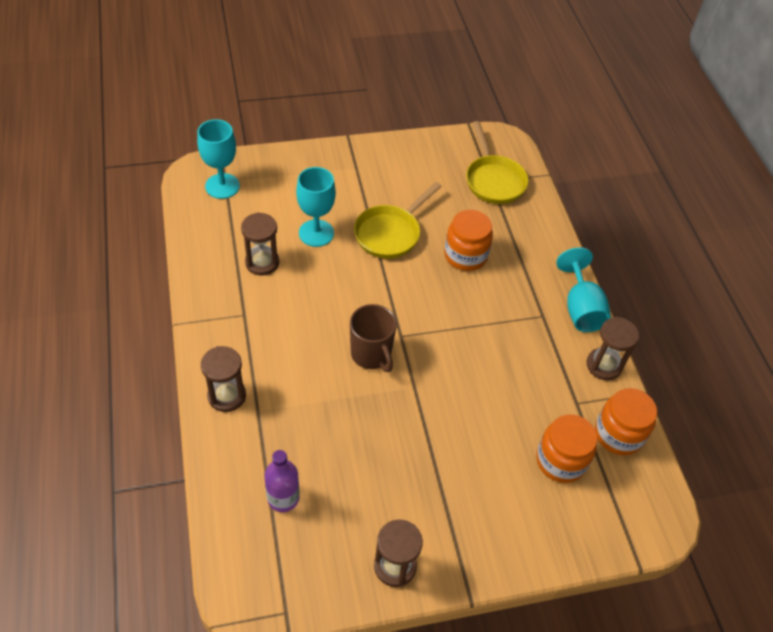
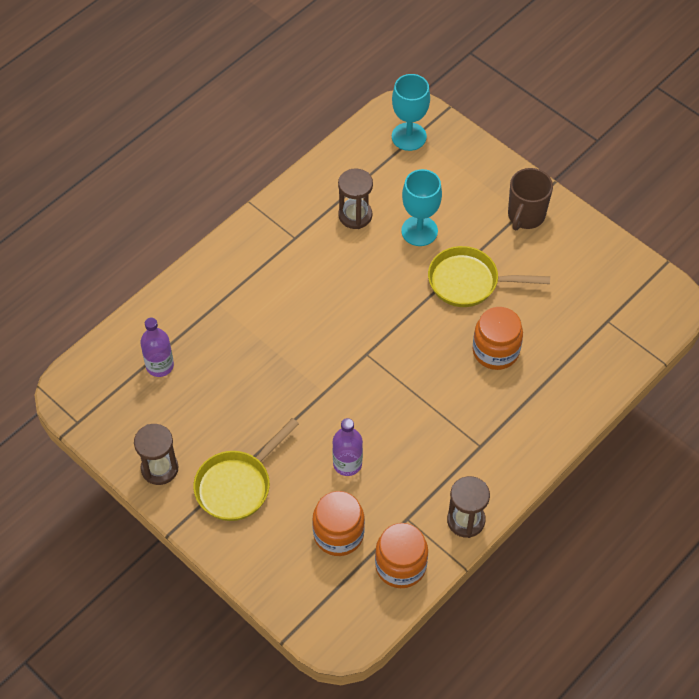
camera: 60 degrees right, 5 degrees up
brown hourglass [201,346,246,412] -> none
brown mug [350,304,397,372] -> brown mug moved to [508,168,553,231]
yellow pan [466,121,529,204] -> yellow pan moved to [193,418,299,521]
turquoise goblet [556,247,611,332] -> none
none -> purple bottle [332,418,363,476]

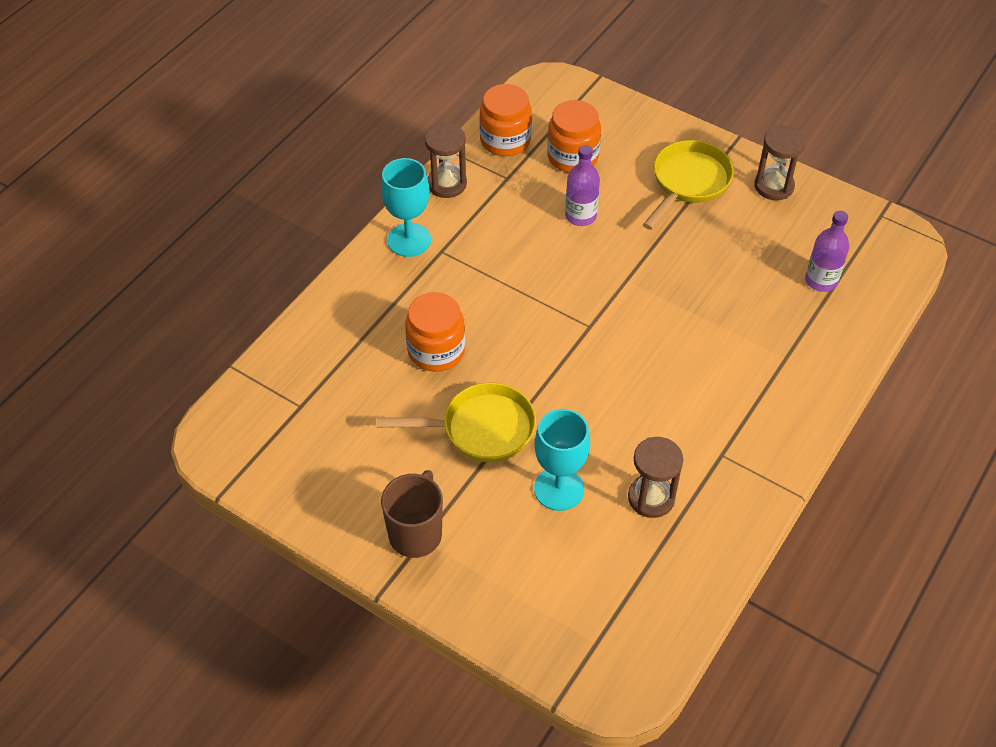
camera: 170 degrees right, 5 degrees down
turquoise goblet [392,74,430,151] -> turquoise goblet moved to [381,158,431,257]

